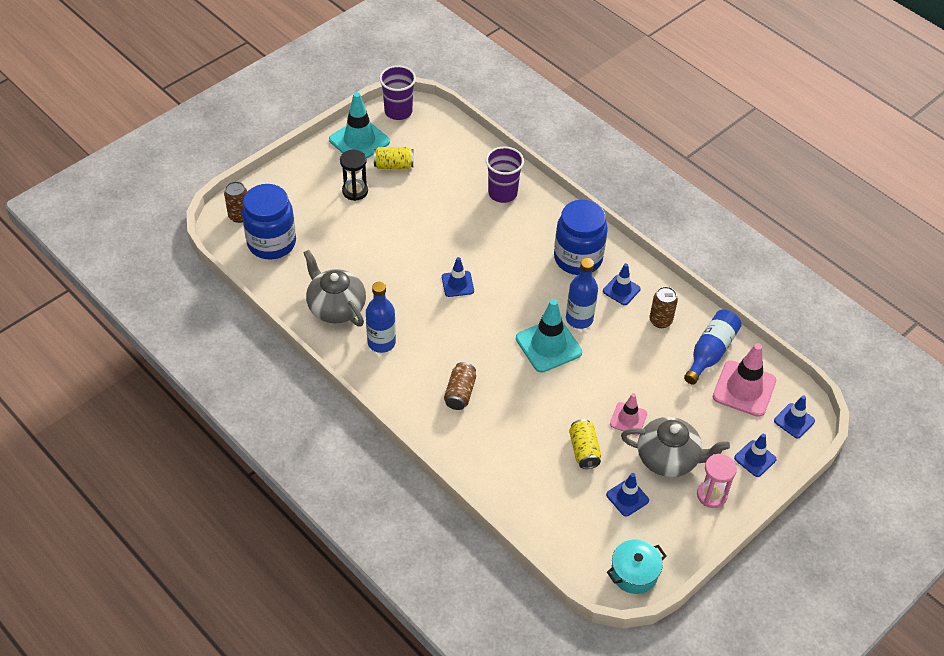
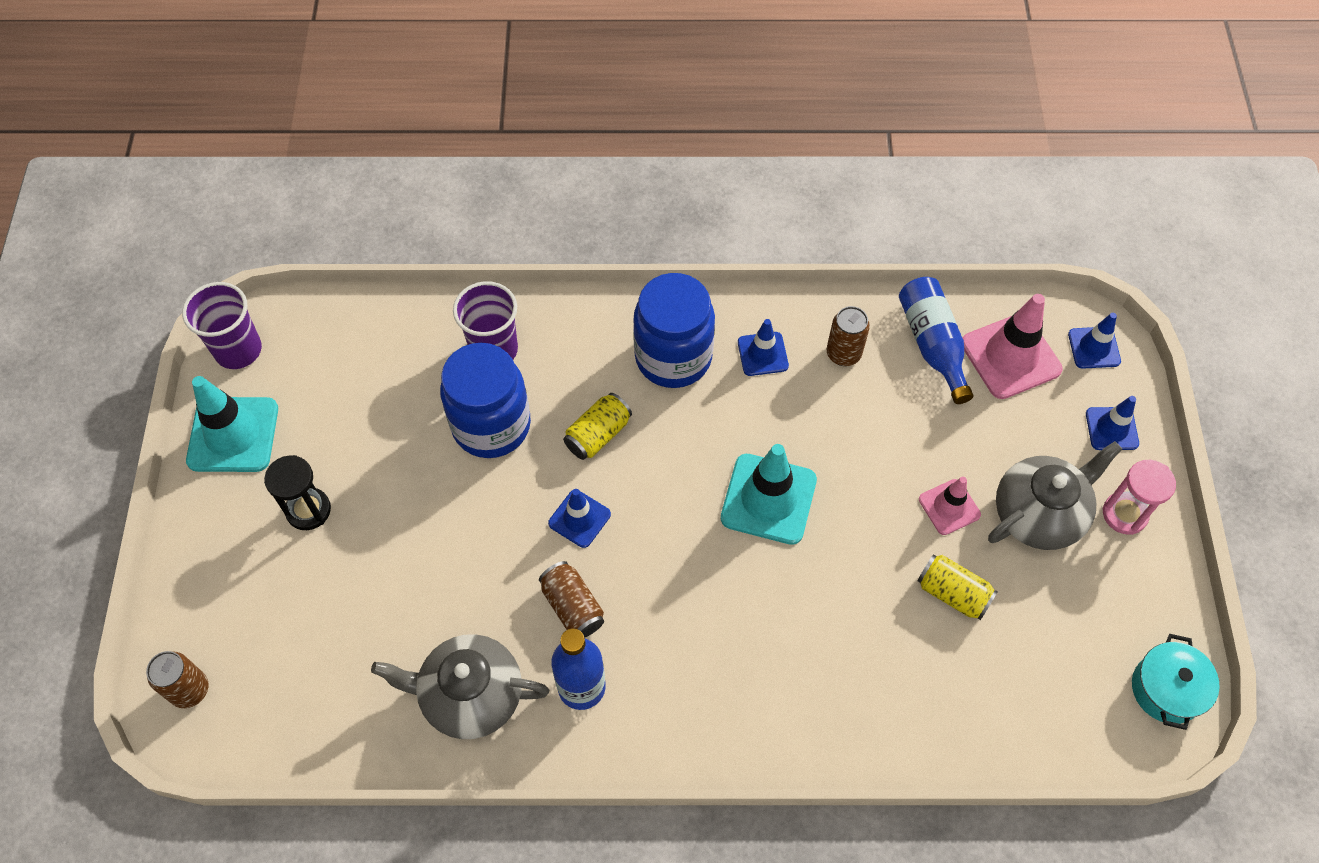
camera: 45 degrees left, 10 degrees up
blue jar [242,184,296,259] -> blue jar moved to [440,343,531,458]
yellow can [374,147,414,169] -> yellow can moved to [563,393,632,460]
brown can [444,362,476,410] -> brown can moved to [539,561,604,637]
blue bottle [566,258,598,329] -> none
blue traffic cone [606,473,649,517] -> none

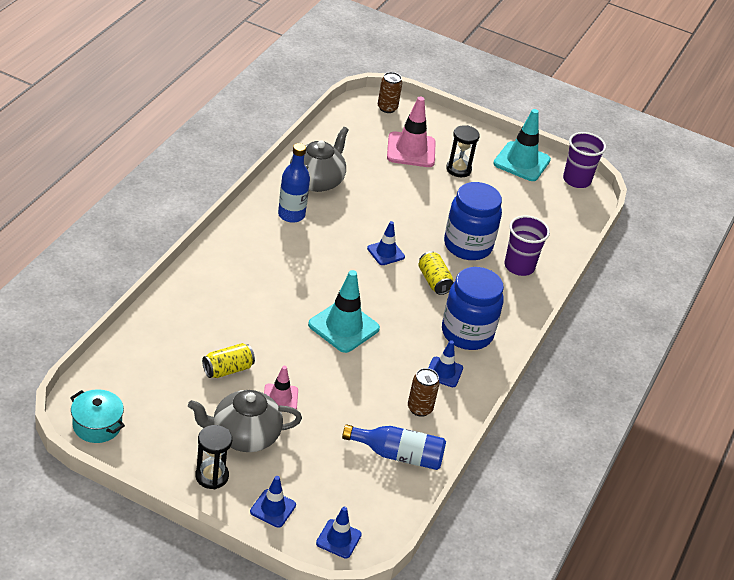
camera: 110 degrees right, 20 degrees down
brown can [539,561,604,637] -> none
pink traffic cone [963,294,1063,399] -> pink traffic cone moved to [387,96,436,167]
grey teapot [988,441,1122,550] -> grey teapot turned 90 degrees clockwise [188,390,302,452]
pink hourglass [1103,460,1176,535] -> black hourglass [195,425,232,489]

